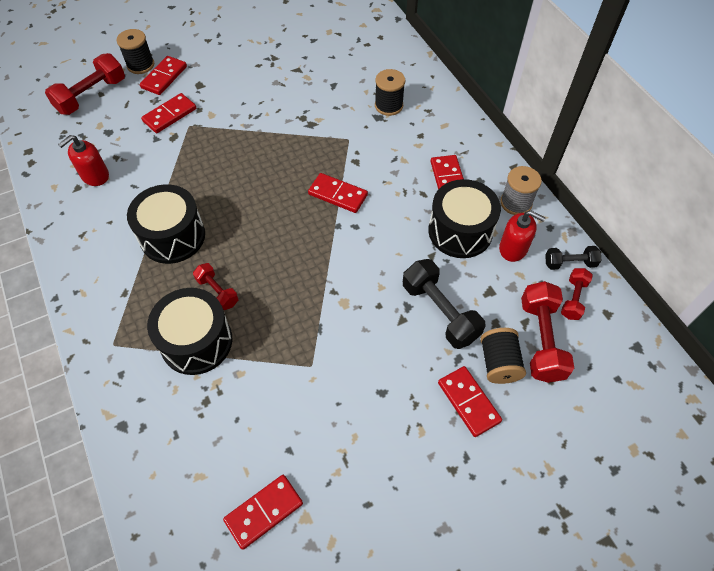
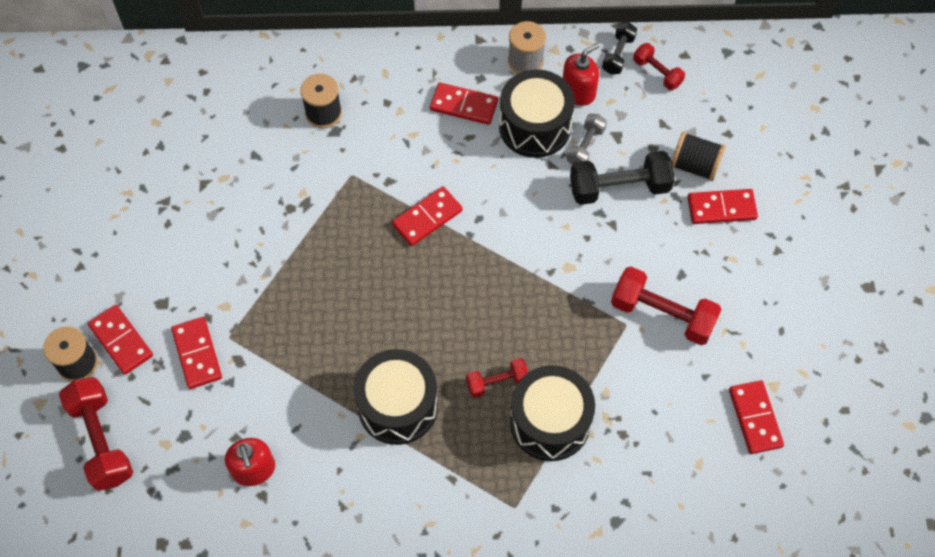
camera: 65 degrees left, 5 degrees up
red dumbbell [521,281,574,383] -> red dumbbell moved to [611,267,722,345]
none -> grey dumbbell [567,114,607,165]

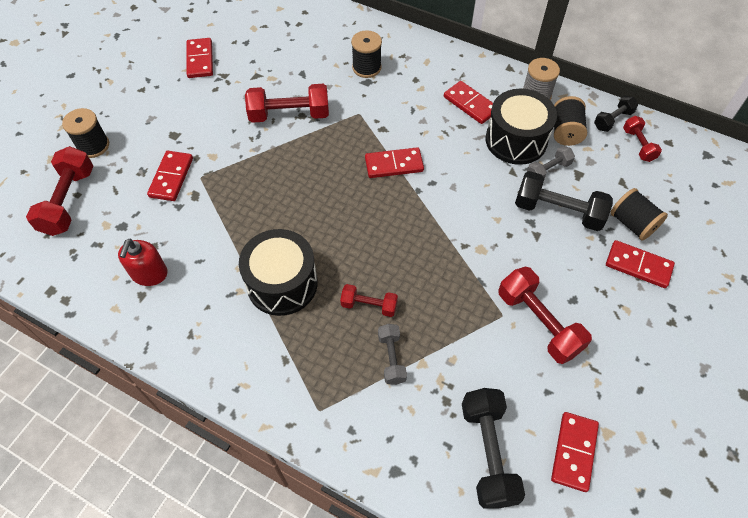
camera: 30 degrees right, 5 degrees down
red domino [88,305,153,375] -> red domino moved to [187,38,213,78]
black drum [510,365,595,461] -> grey dumbbell [378,324,407,385]
red soap dispenser [563,42,600,106] -> black spool [554,96,587,146]
none -> red dumbbell [245,84,329,123]
none -> black dumbbell [462,388,525,509]

